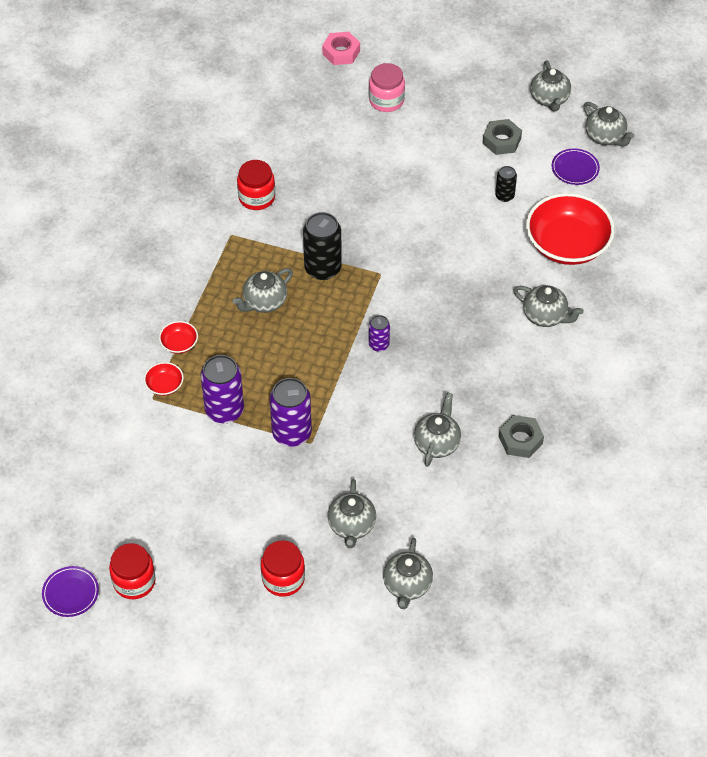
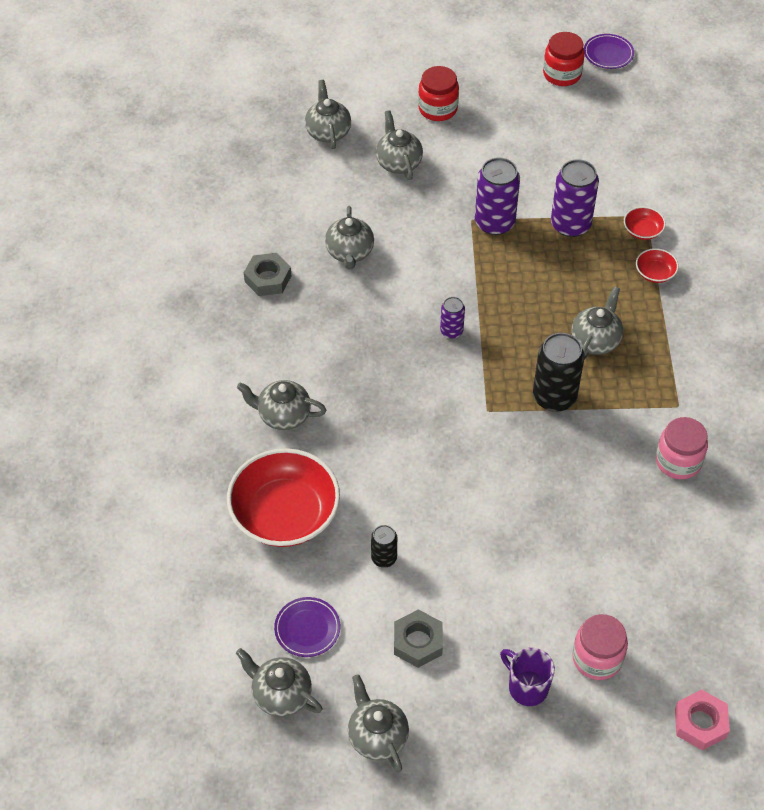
camera: 160 degrees right, 0 degrees up
red jar [237,160,275,210] -> pink jar [656,417,708,479]
none -> purple mug [500,648,555,706]

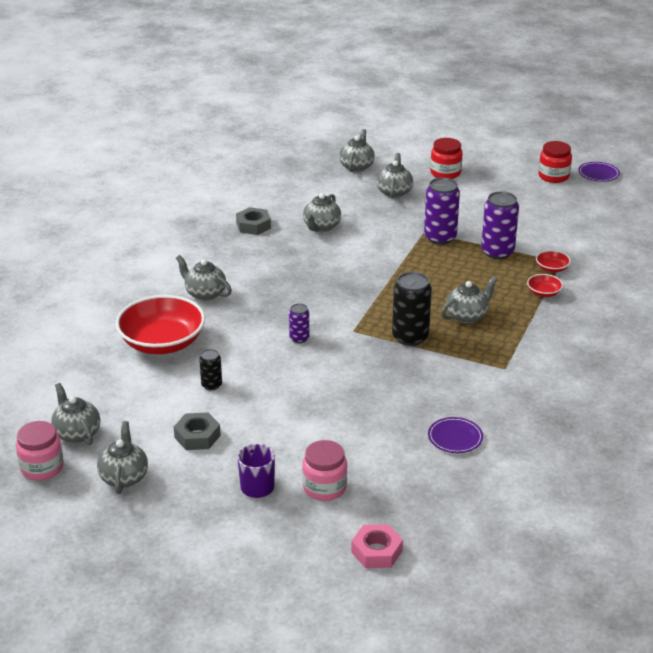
camera: 25 degrees right, 20 degrees down
purple plate [274,597,340,657] -> purple plate moved to [428,417,483,453]
purple can [440,297,465,339] -> purple can moved to [289,303,309,343]
pink jar [656,417,708,479] -> pink jar moved to [16,421,64,480]

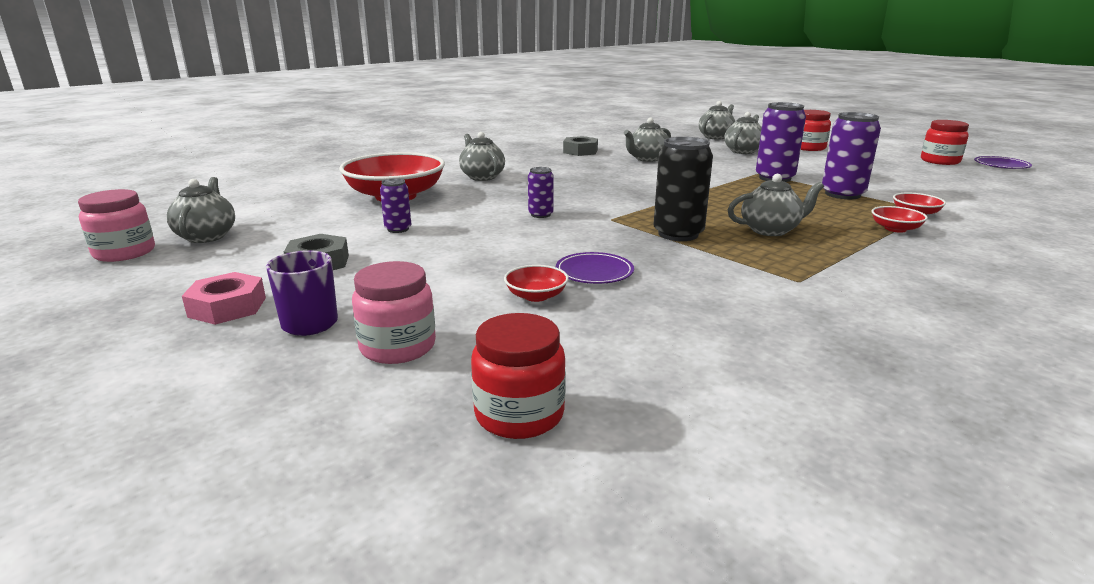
camera: 25 degrees right, 10 degrees down
grey teapot [97,421,148,494] -> none
black can [199,349,222,390] -> purple can [380,178,411,233]
pink nut [351,524,403,568] -> pink nut moved to [182,272,266,325]
purple plate [428,417,483,453] -> purple plate moved to [556,252,634,284]
none -> red jar [471,313,566,439]
none -> red bowl [504,265,569,302]

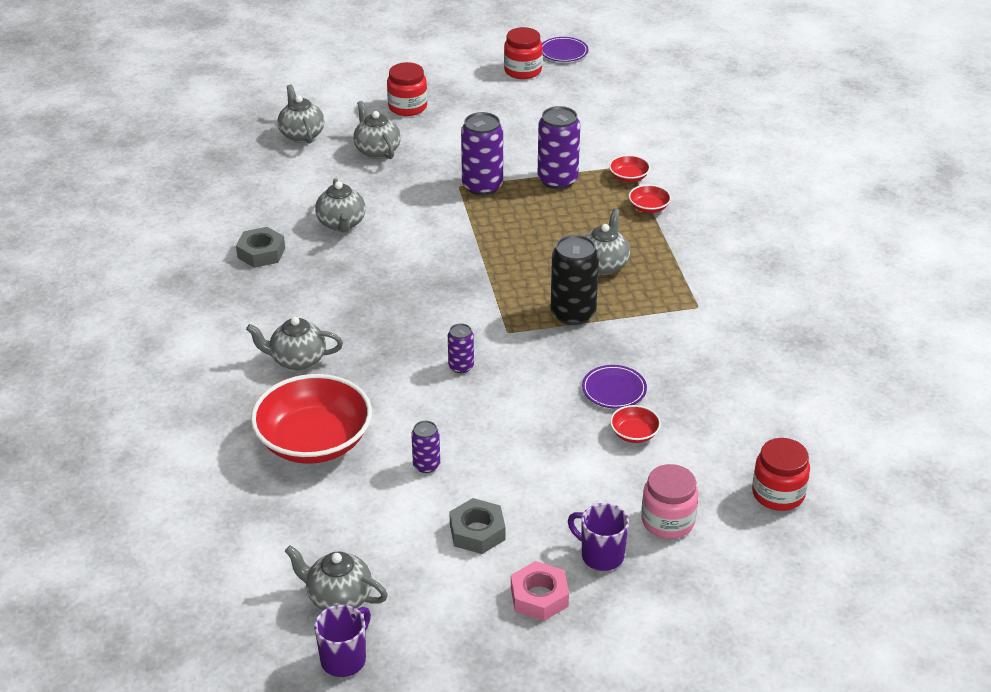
camera: 60 degrees left, 15 degrees up
pink jar [78,189,155,262] -> purple mug [314,605,371,677]

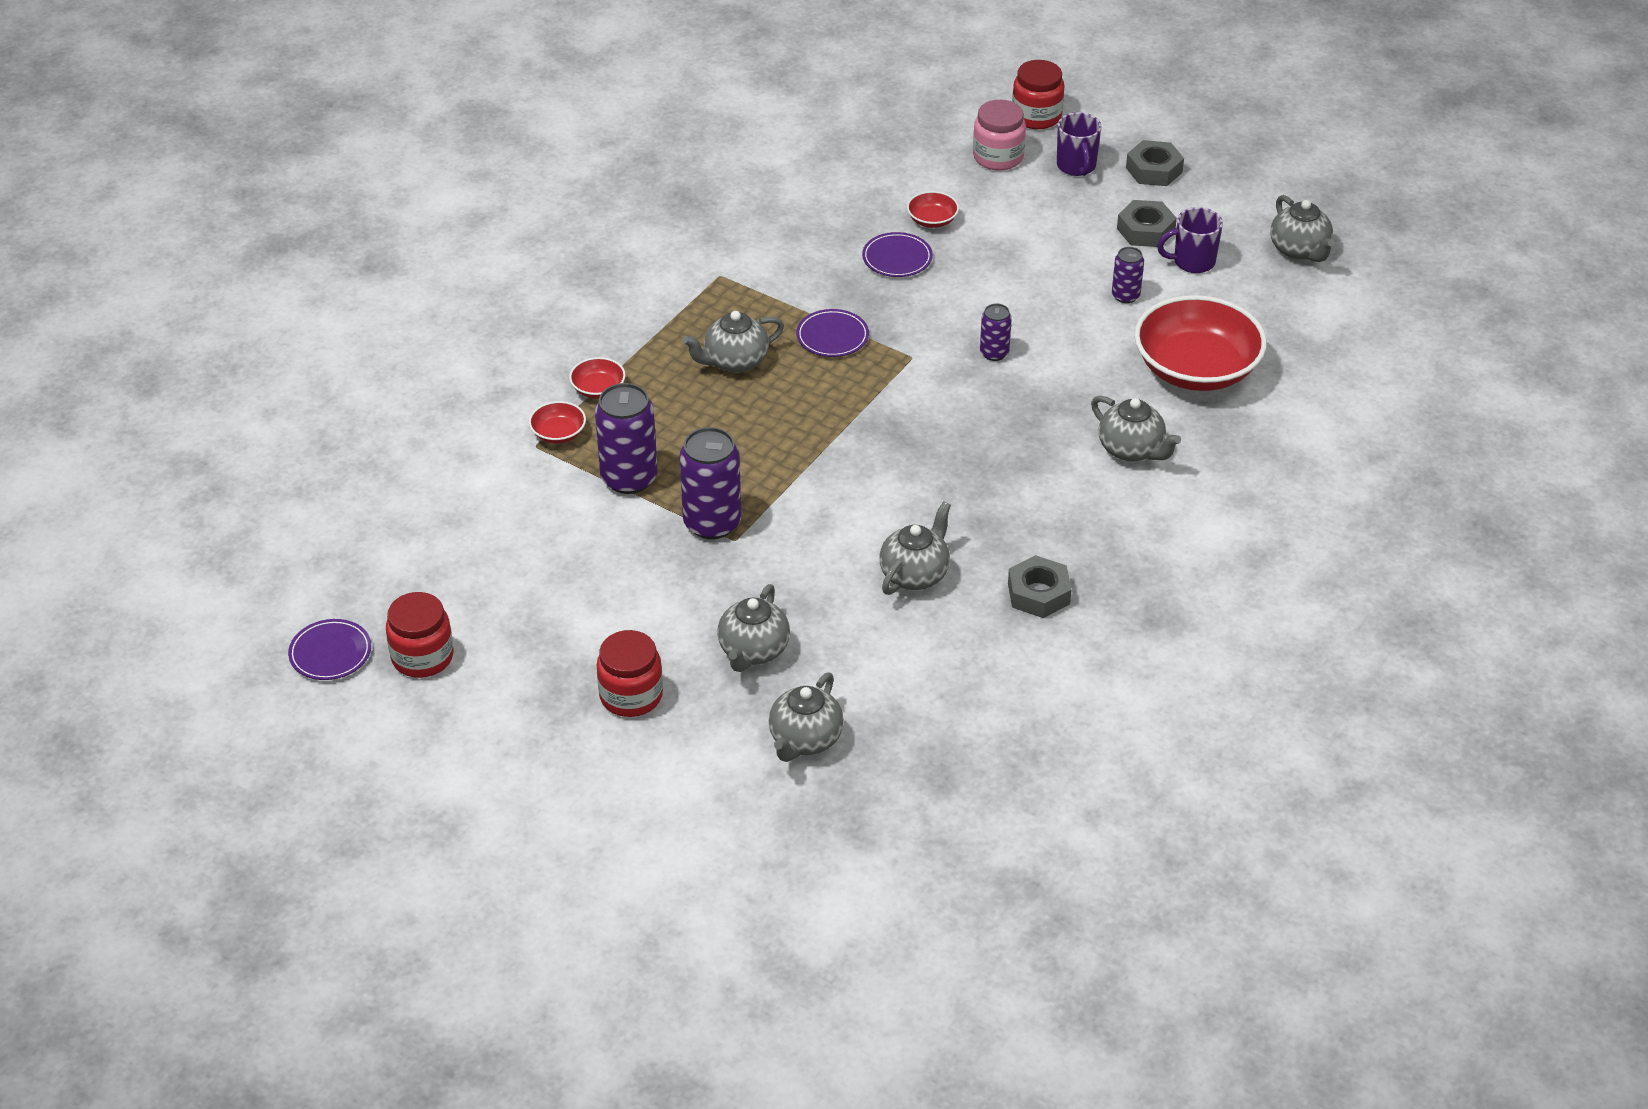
camera: 135 degrees left, 5 degrees up
purple mug [314,605,371,677] -> purple mug moved to [1157,207,1223,273]
pink nut [511,561,569,621] -> grey nut [1126,140,1184,186]
black can [551,235,599,325] -> purple plate [796,309,869,357]
red jar [752,438,810,511] -> red jar moved to [1012,60,1064,129]

